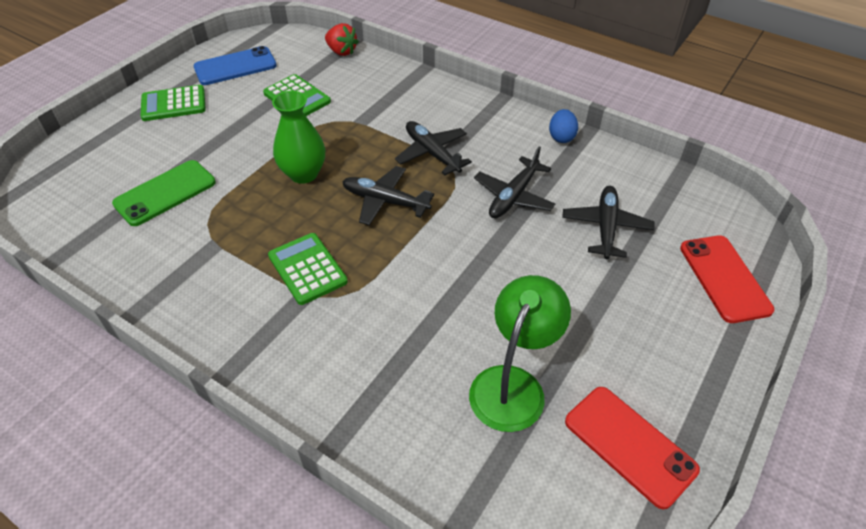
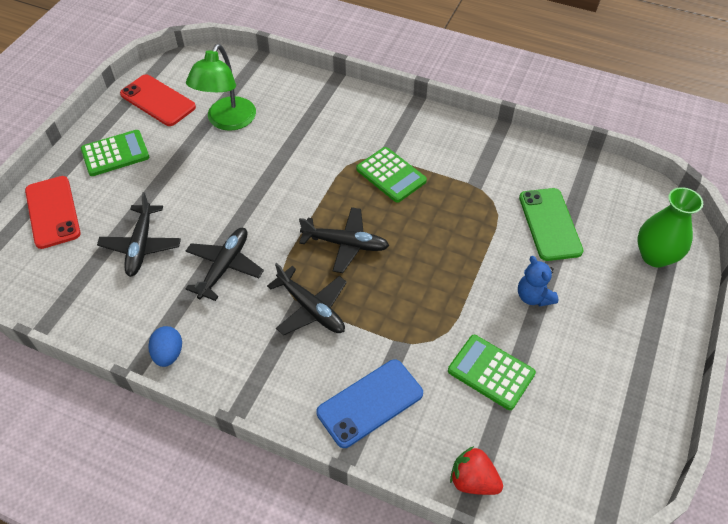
camera: 170 degrees right, 5 degrees up
green phone [112,160,216,226] -> green phone turned 45 degrees counterclockwise [519,188,583,261]
green calculator [141,85,206,121] -> green calculator moved to [81,130,149,176]
blue phone [194,46,277,85] -> blue phone moved to [316,359,423,448]
green vase [272,91,325,184] -> green vase moved to [637,187,703,267]
none -> blue teddy bear [518,256,558,307]

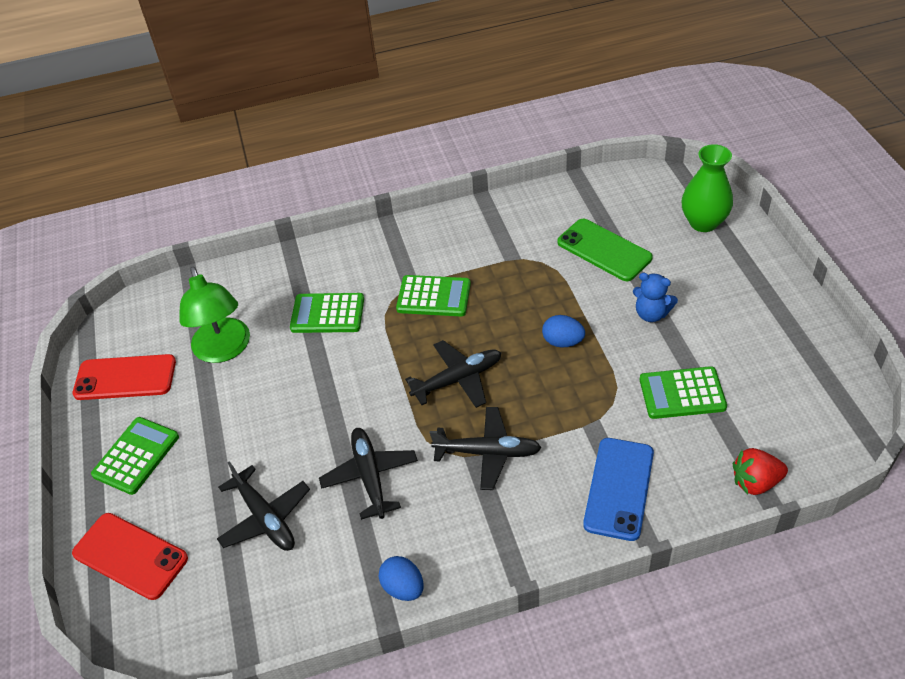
camera: 35 degrees left, 5 degrees down
none -> green calculator [290,293,364,333]
none -> blue egg [542,315,585,347]

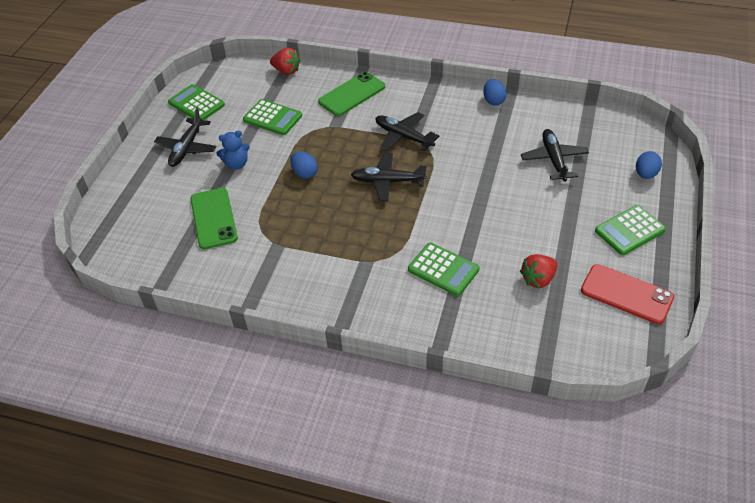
camera: 150 degrees left, 0 degrees up
red phone [72,513,188,600] -> blue egg [636,151,662,179]
green lamp [179,266,250,363] -> red strawberry [520,254,558,288]
black plane [319,428,418,520] -> black plane moved to [154,108,217,167]
green calculator [396,275,471,316] -> green calculator moved to [168,84,225,120]
blue phone [583,438,654,541] -> green phone [318,72,385,116]
blue teddy bear [633,273,678,322] -> blue teddy bear turned 105 degrees clockwise [216,130,250,170]
green vase [682,144,733,232] -> none

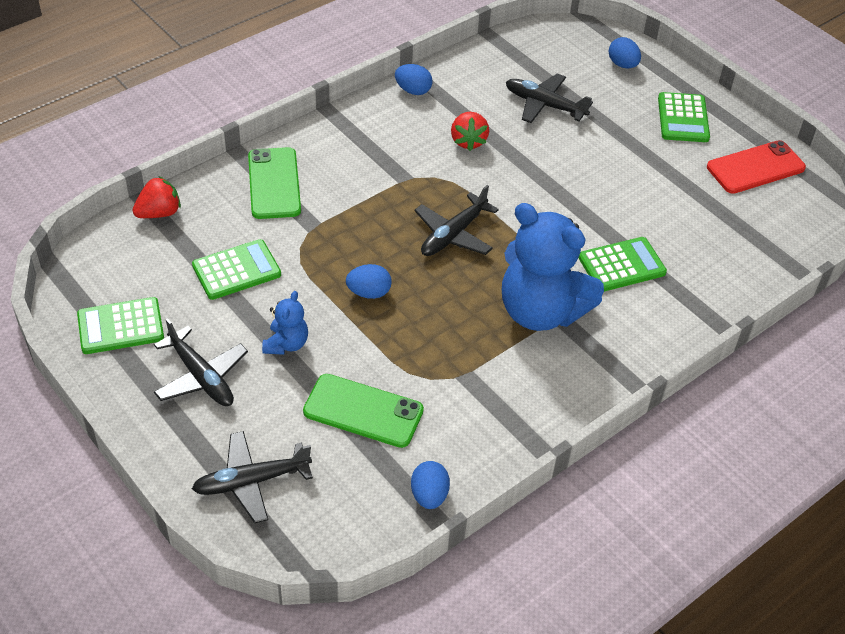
camera: 60 degrees left, 0 degrees up
black plane [376,112,440,151] -> black plane moved to [192,431,313,523]
red strawberry [520,254,558,288] -> red strawberry moved to [451,112,489,151]
none -> blue egg [411,461,450,509]
none -> blue teddy bear [502,203,604,331]

